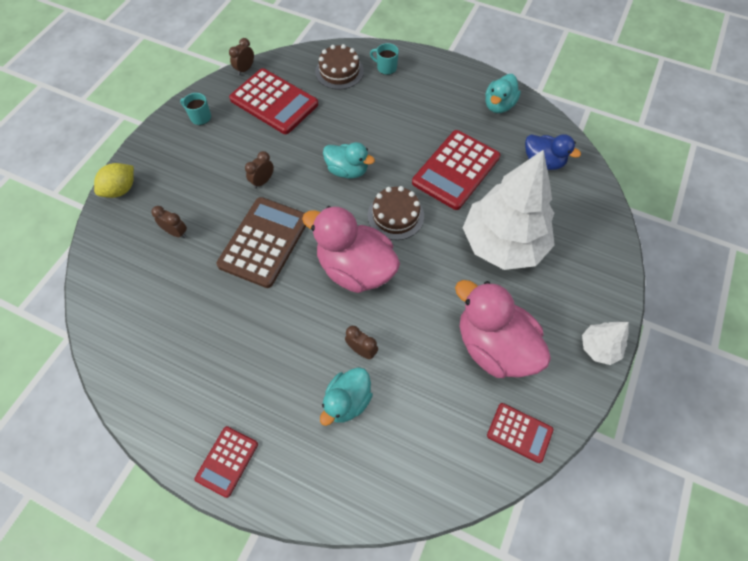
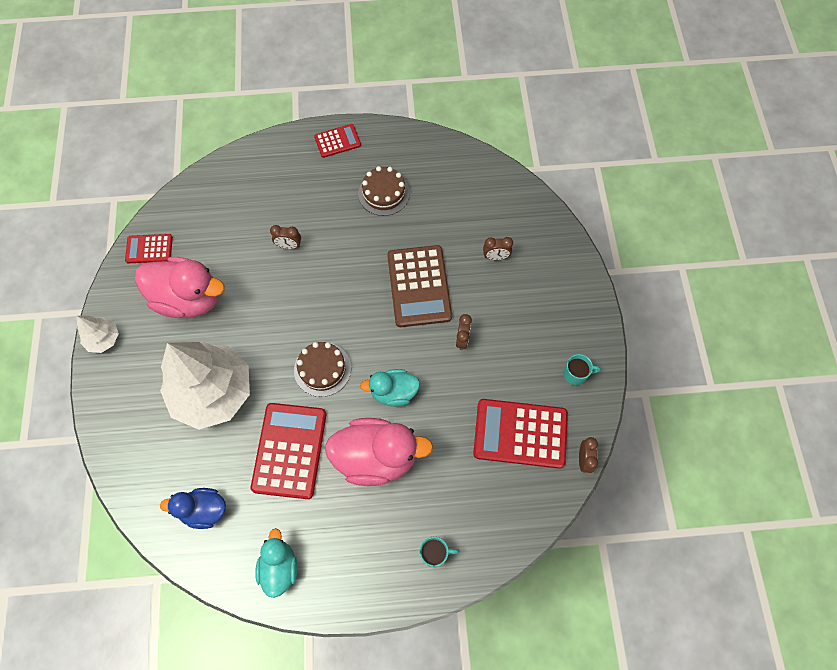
camera: 150 degrees right, 5 degrees up
yellow lemon [94,163,134,198] -> none
red calculator [194,426,258,498] -> red calculator turned 75 degrees clockwise [314,124,361,158]
pink duck [302,206,400,293] -> pink duck moved to [325,418,433,486]
brown cake [315,44,364,90] -> brown cake moved to [358,166,410,216]
turquoise duck [320,367,373,426] -> none

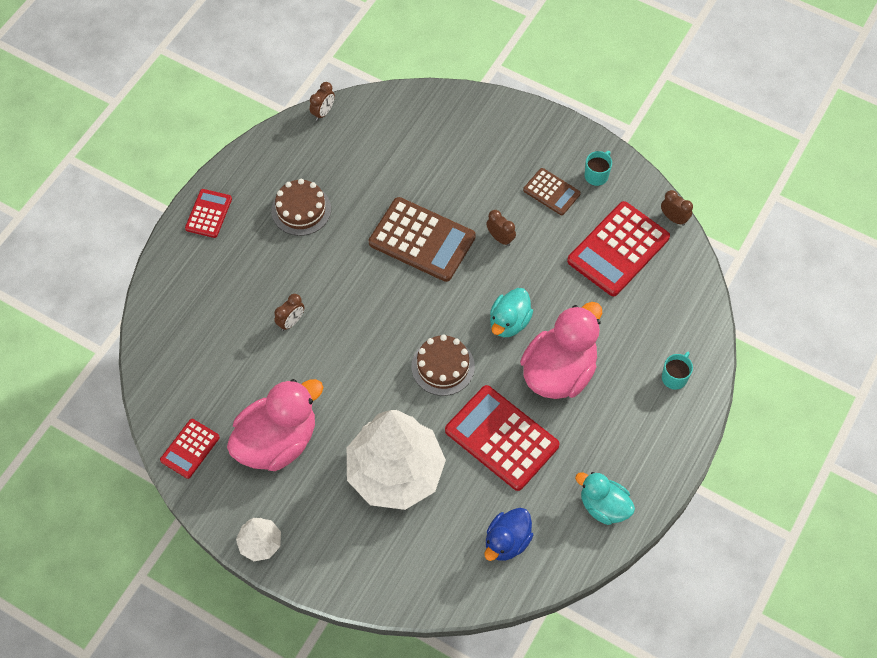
camera: 55 degrees left, 5 degrees down
brown clock [483,237,513,260] -> brown clock moved to [310,82,335,121]
none -> brown calculator [523,168,581,215]

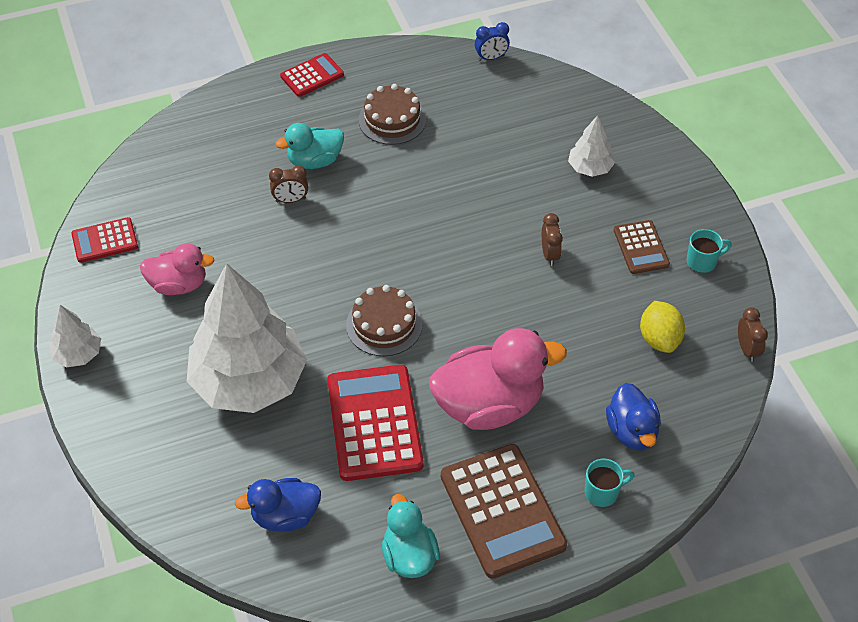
camera: 40 degrees right, 10 degrees down
pink duck [227,379,323,471] -> pink duck [140,243,215,295], size x0.59
brown clock [310,82,335,121] -> blue clock [475,22,510,61]
brown calculator [369,197,476,282] -> brown calculator moved to [441,444,567,579]
turquoise duck [490,288,533,337] -> turquoise duck moved to [275,123,344,169]
red calculator [567,201,670,296] -> yellow lemon [640,301,685,353]
none -> white tree [568,115,615,177]
none -> blue duck [606,383,661,450]

